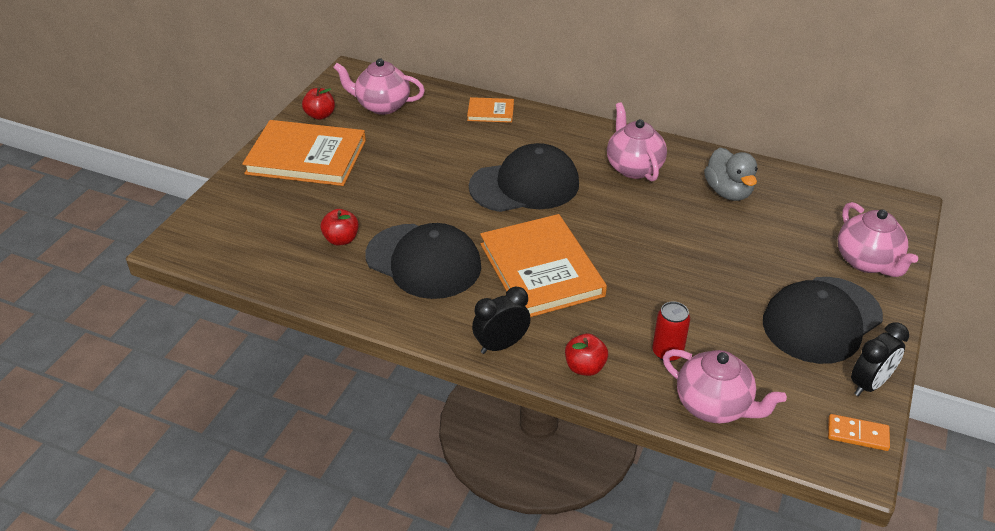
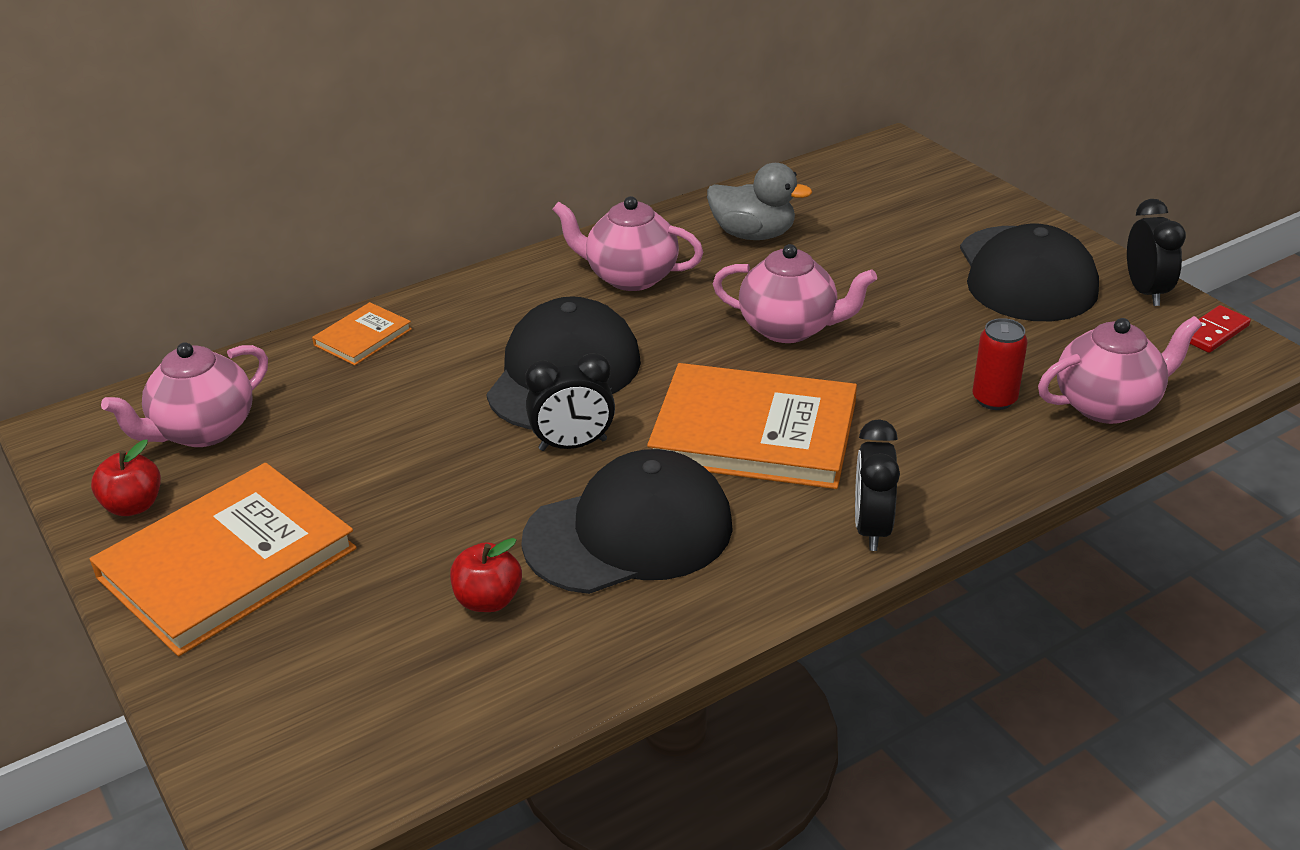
camera: 55 degrees left, 5 degrees down
red apple [565,334,608,376] -> none
orange domino [828,414,890,451] -> red domino [1190,305,1251,353]
pink teapot [838,202,918,277] -> pink teapot moved to [713,244,877,343]
none -> black clock [525,353,615,451]

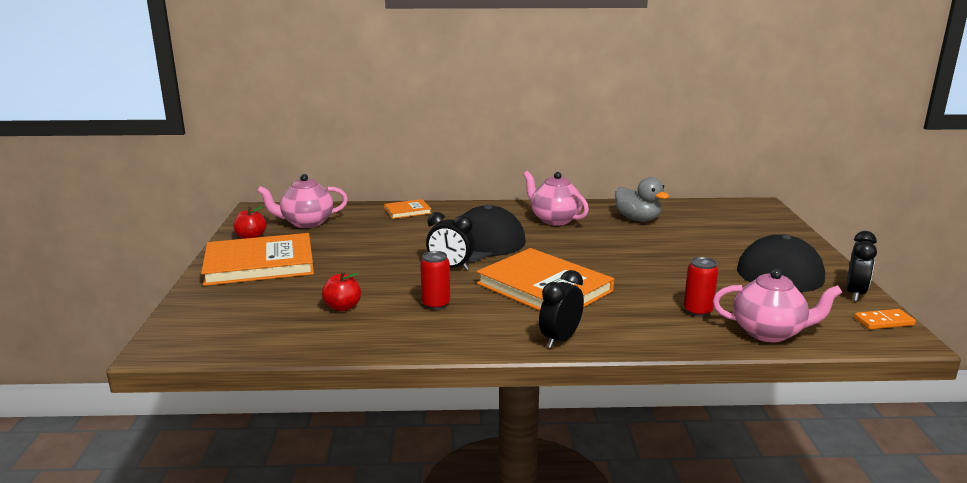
camera: 30 degrees right, 15 degrees down
black cap [521,449,733,594] -> red can [420,251,450,310]
pink teapot [713,244,877,343] -> none
red domino [1190,305,1251,353] -> orange domino [854,309,916,329]

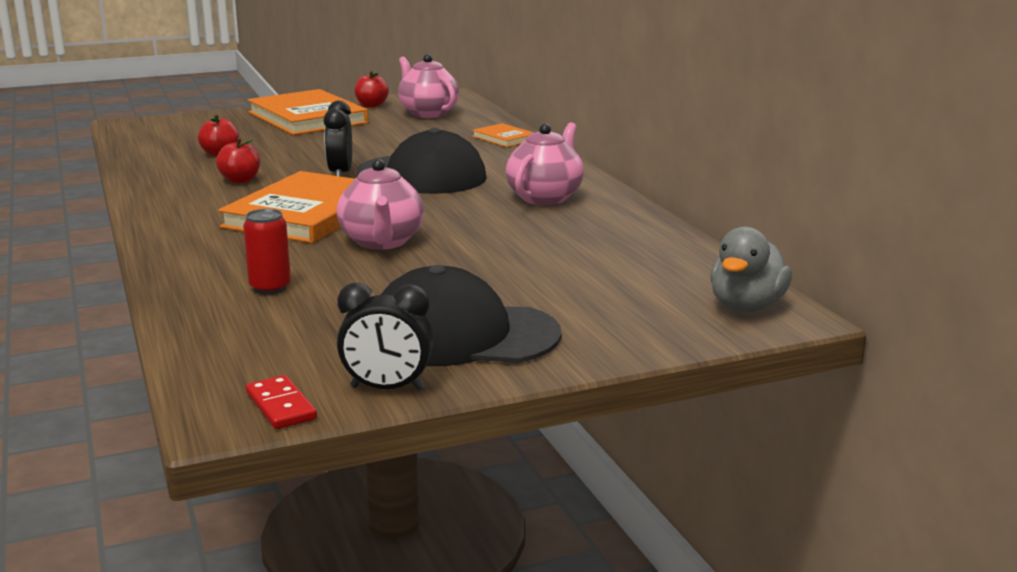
camera: 70 degrees right, 0 degrees up
red can [420,251,450,310] -> red apple [216,137,260,183]
black clock [539,270,584,348] -> none
grey duck [615,177,669,221] -> grey duck moved to [710,227,792,312]
pink teapot [713,269,843,342] -> pink teapot moved to [337,159,424,250]
orange domino [854,309,916,329] -> red domino [246,375,317,429]

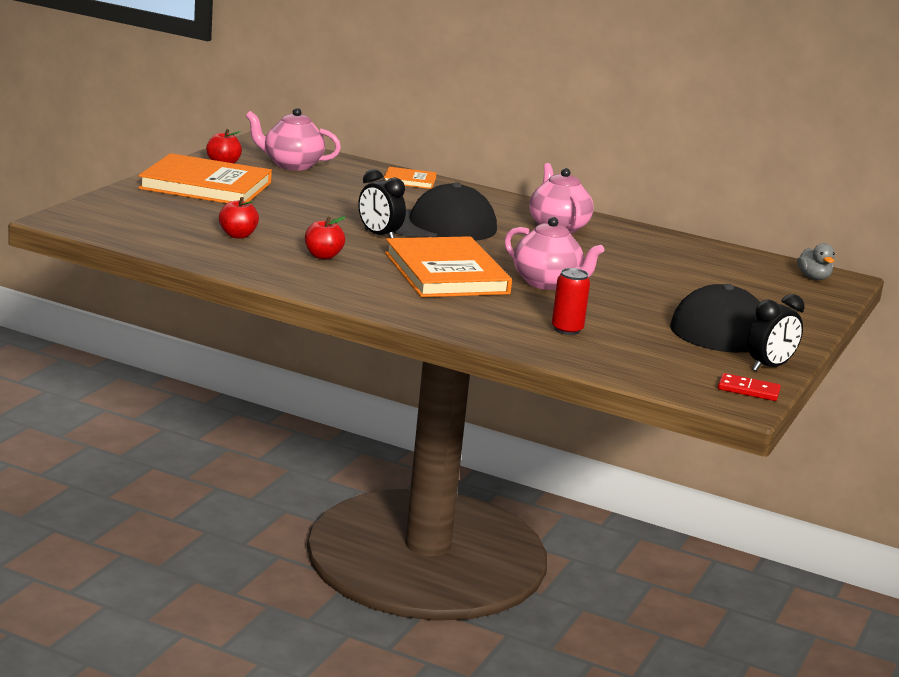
camera: 45 degrees left, 0 degrees up
grey duck [710,227,792,312] -> grey duck [797,243,835,280], size x0.66

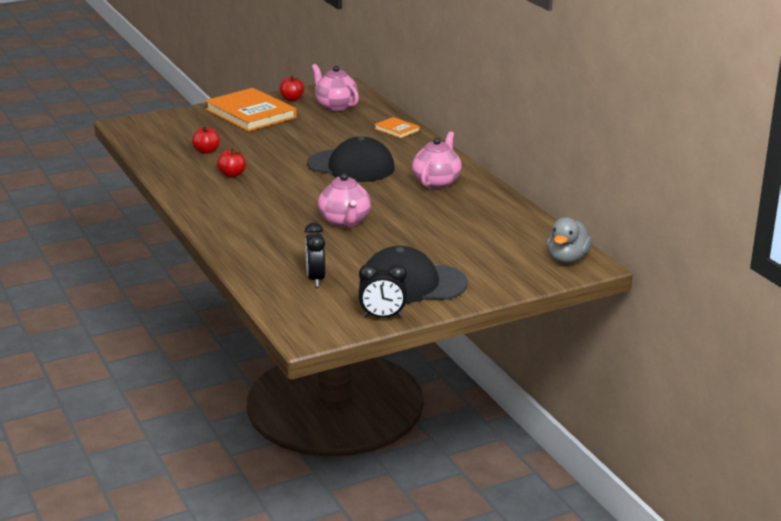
camera: 40 degrees right, 5 degrees up
black clock [358,169,406,238] -> black clock moved to [305,222,325,287]
orange book [385,236,512,297] -> none
red can [552,268,590,335] -> none
red domino [718,373,781,401] -> none
grey duck [797,243,835,280] -> grey duck [547,217,592,264], size x1.52

